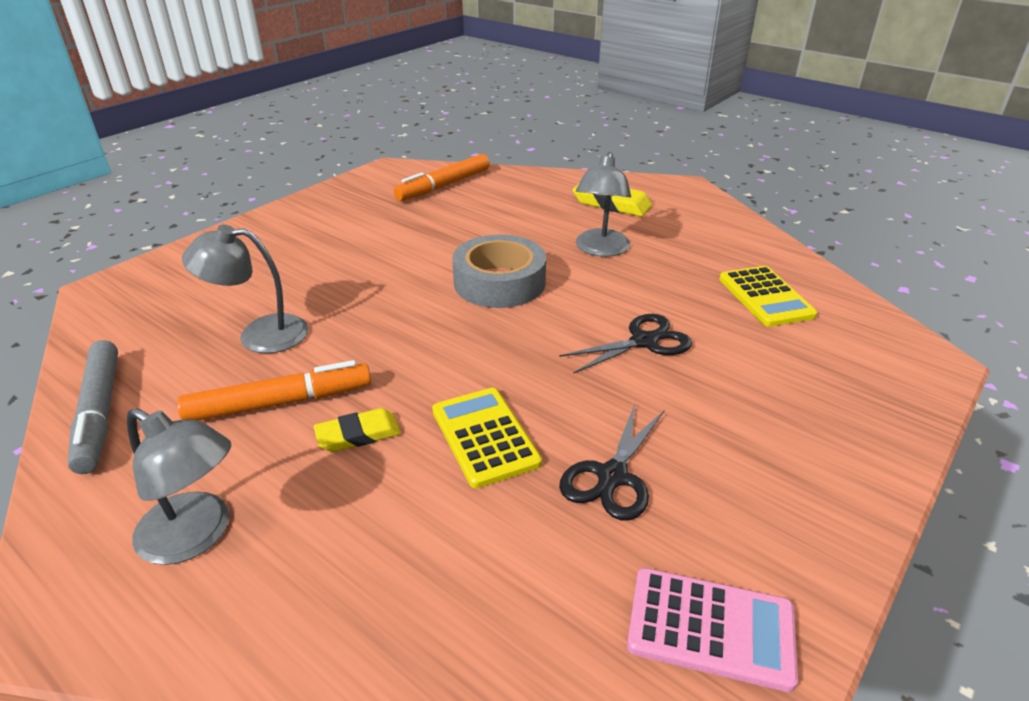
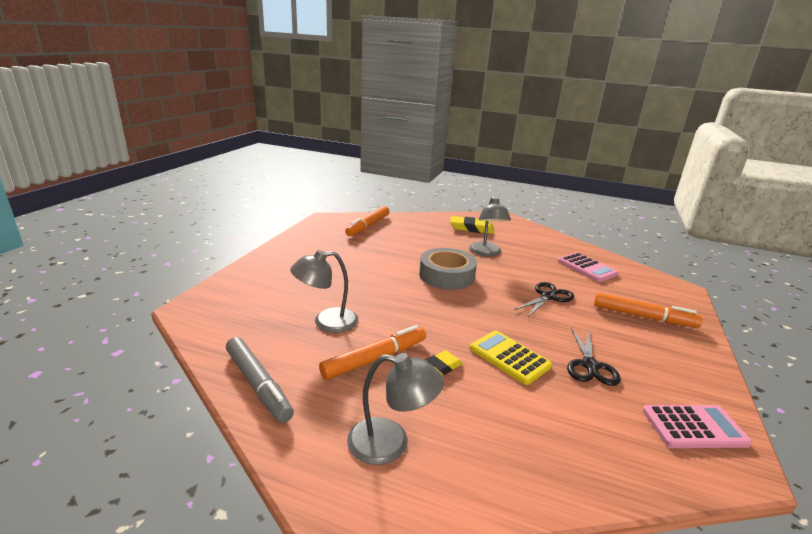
camera: 20 degrees left, 10 degrees down
yellow calculator [719,266,817,327] -> pink calculator [558,252,619,282]
none -> orange marker [594,293,703,328]

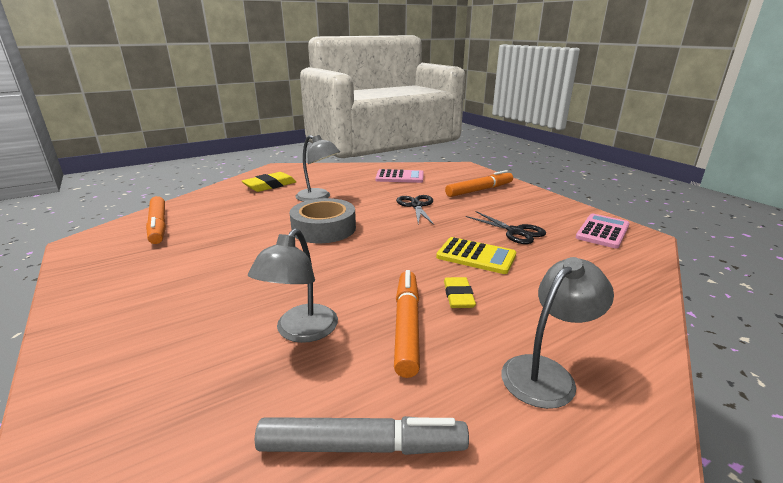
camera: 50 degrees left, 0 degrees up
yellow calculator [470,331,552,385] -> yellow calculator turned 150 degrees counterclockwise [436,237,516,274]

